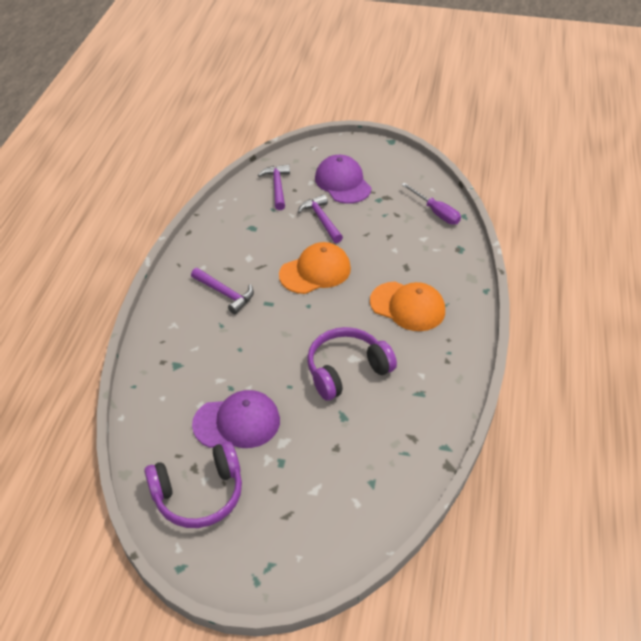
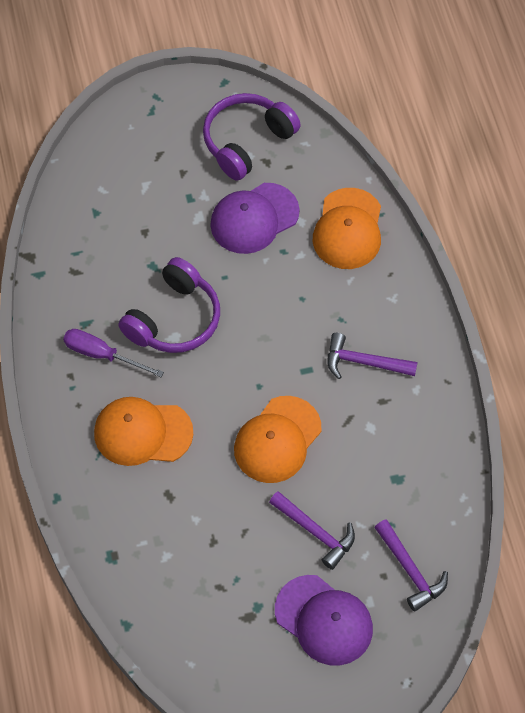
camera: 155 degrees right, 15 degrees up
purple screwdriver [401,183,461,224] -> purple screwdriver moved to [63,329,164,377]
none -> orange cap [313,188,381,269]

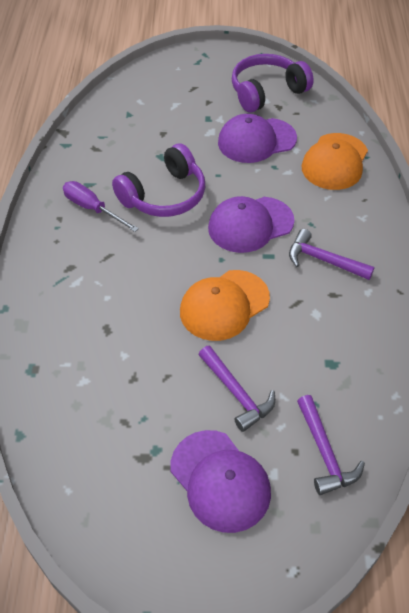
camera: 15 degrees right, 10 degrees down
orange cap [94,397,193,466] -> none
none -> purple cap [208,196,294,253]

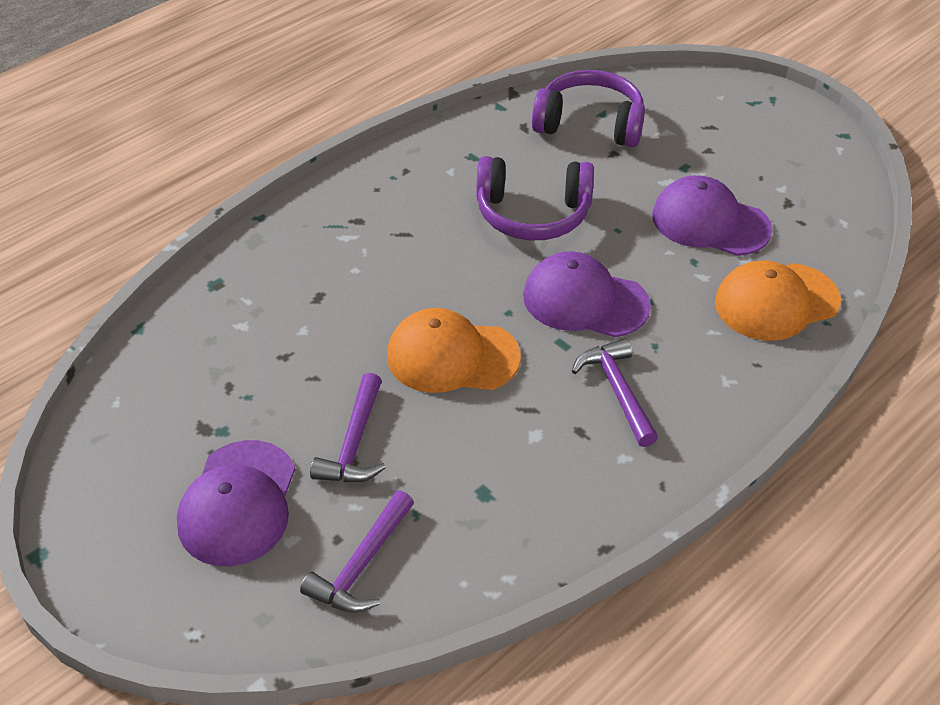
camera: 45 degrees right, 5 degrees down
purple screwdriver [63,181,139,232] -> none
purple headphones [232,54,314,113] -> purple headphones moved to [532,70,645,147]

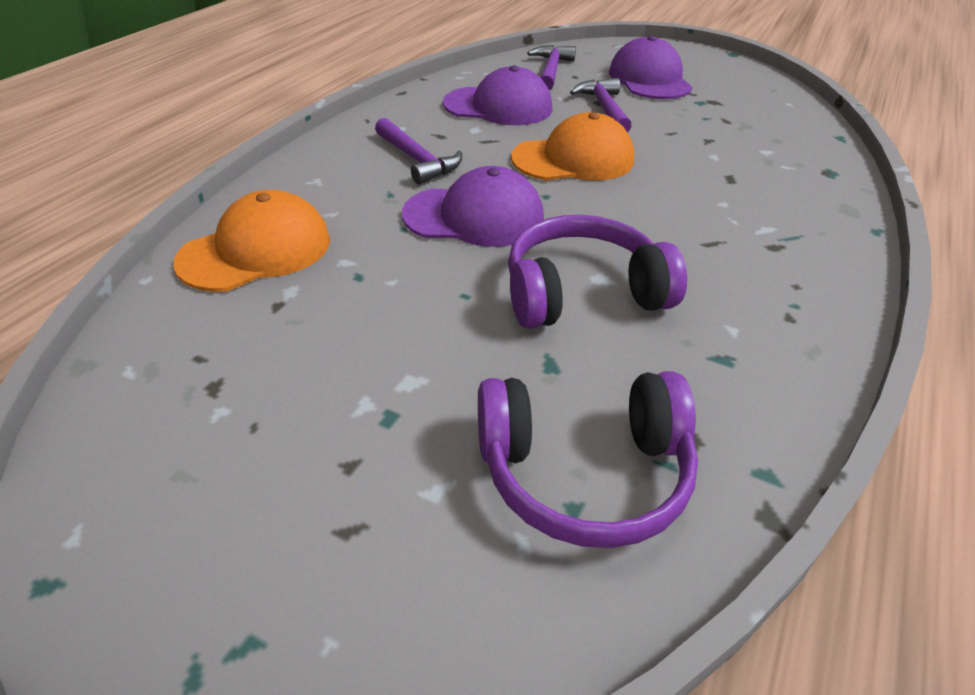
camera: 160 degrees right, 5 degrees down
purple cap [652,175,772,256] -> purple cap moved to [443,65,552,125]

